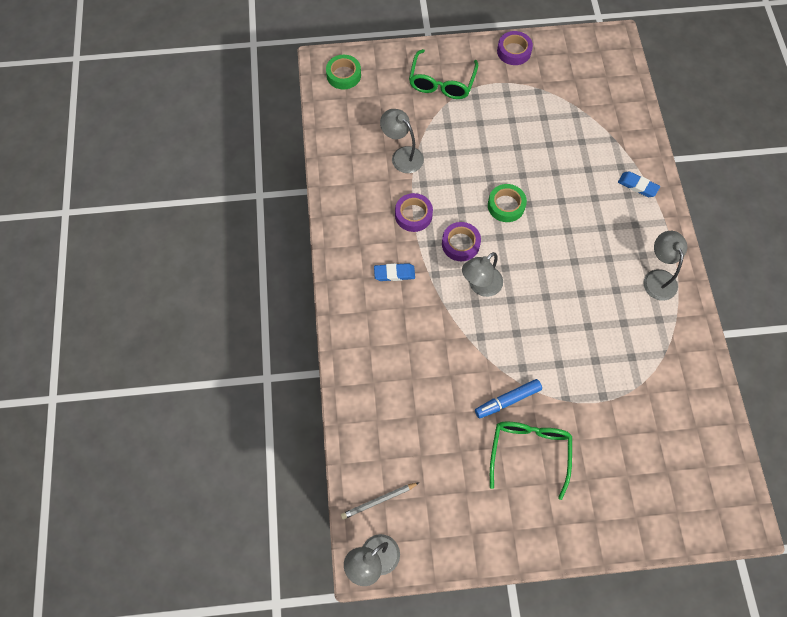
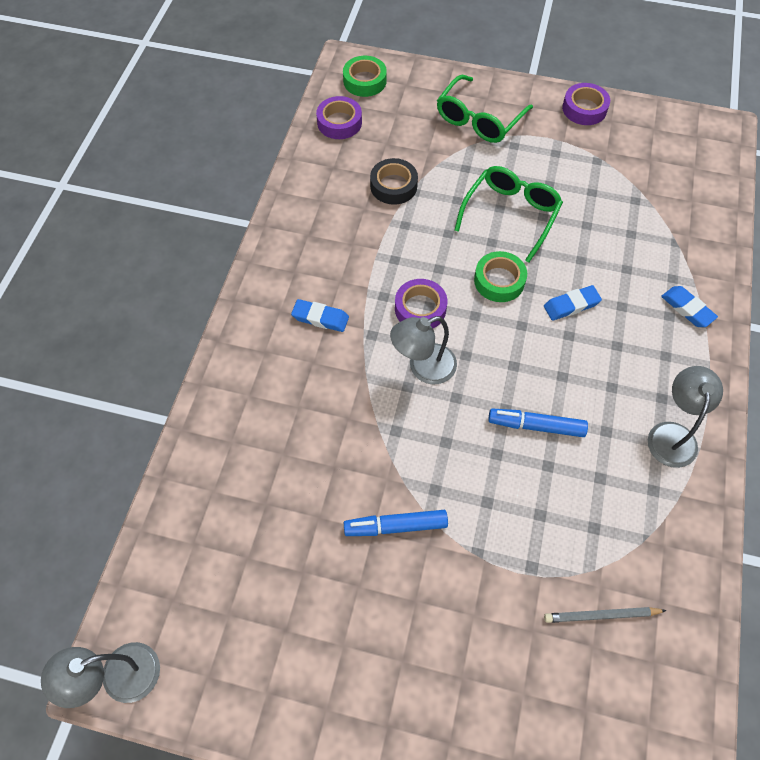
camera: 20 degrees right, 5 degrees down
grey pencil [341,482,420,519] -> grey pencil moved to [544,607,667,623]
grey lamp [380,109,424,173] -> black tape [370,158,418,205]
purple tape [395,193,433,232] -> purple tape moved to [316,96,362,139]
green glasses [490,422,572,500] -> green glasses moved to [454,166,563,263]
none -> blue marker [488,409,588,437]
none -> blue eraser [544,285,602,321]

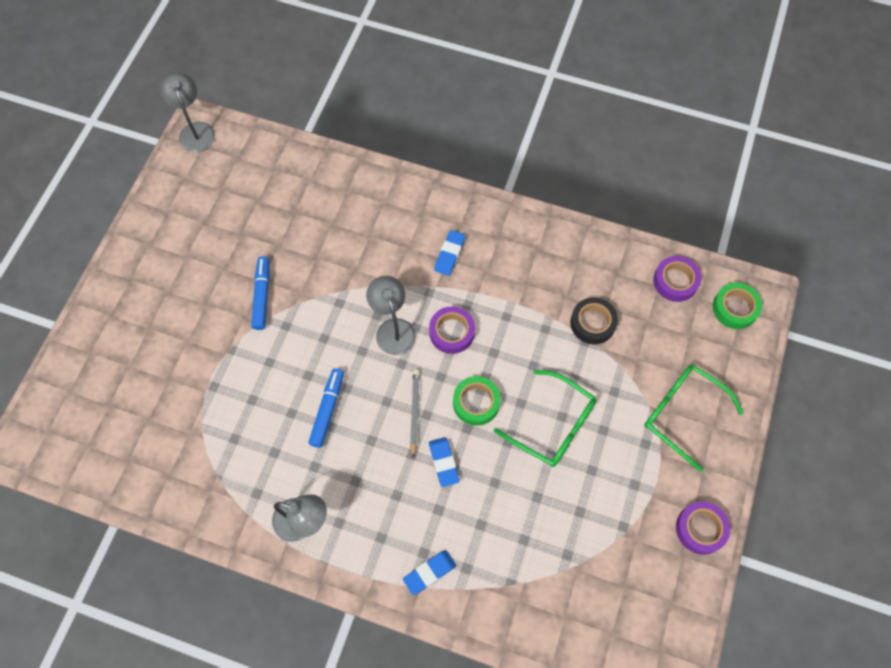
camera: 95 degrees right, 5 degrees up
grey pencil [544,607,667,623] -> grey pencil moved to [410,369,420,458]

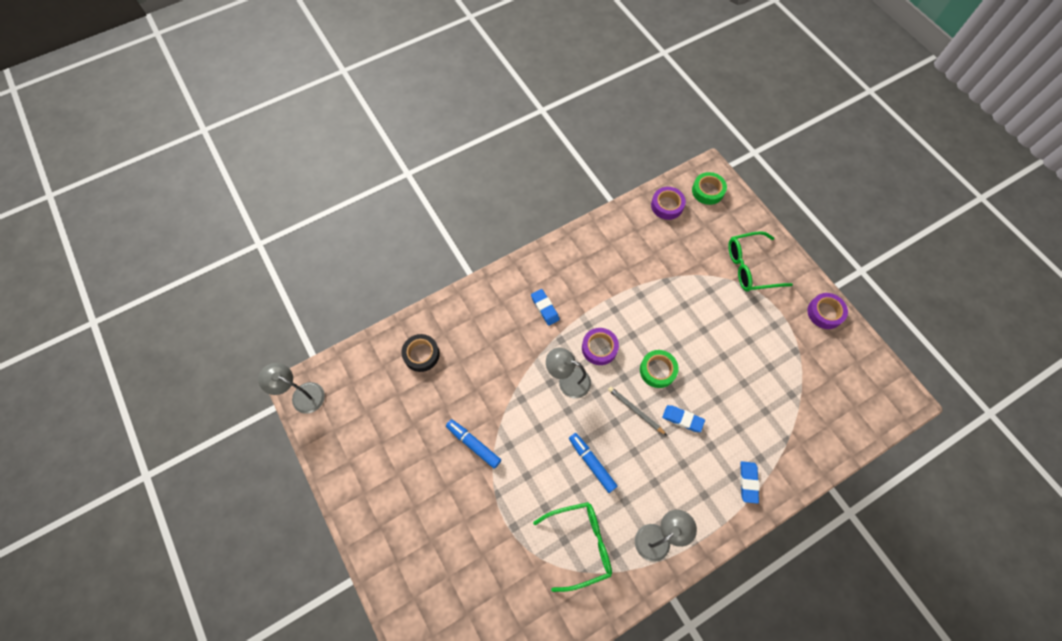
camera: 50 degrees left, 0 degrees up
green glasses [494,370,596,467] -> green glasses moved to [533,502,612,592]
black tape [570,297,618,344] -> black tape moved to [402,334,440,372]

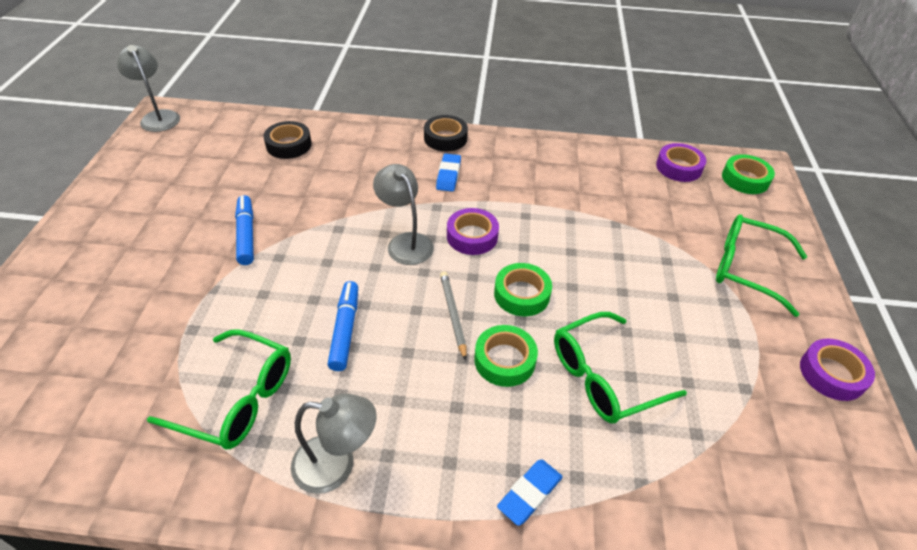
camera: 35 degrees right, 20 degrees down
blue eraser [662,405,705,432] -> green tape [474,325,538,387]
none -> black tape [424,115,468,151]
none -> green glasses [554,312,687,423]

